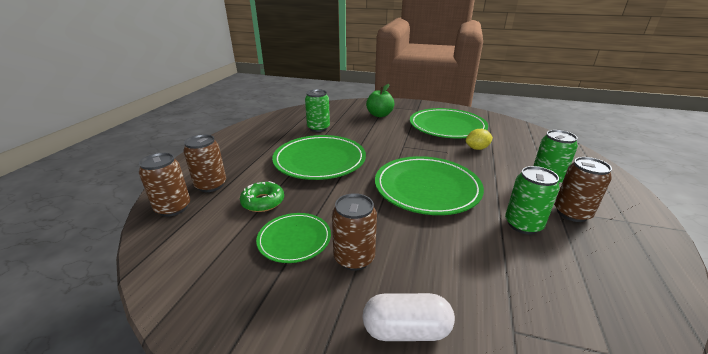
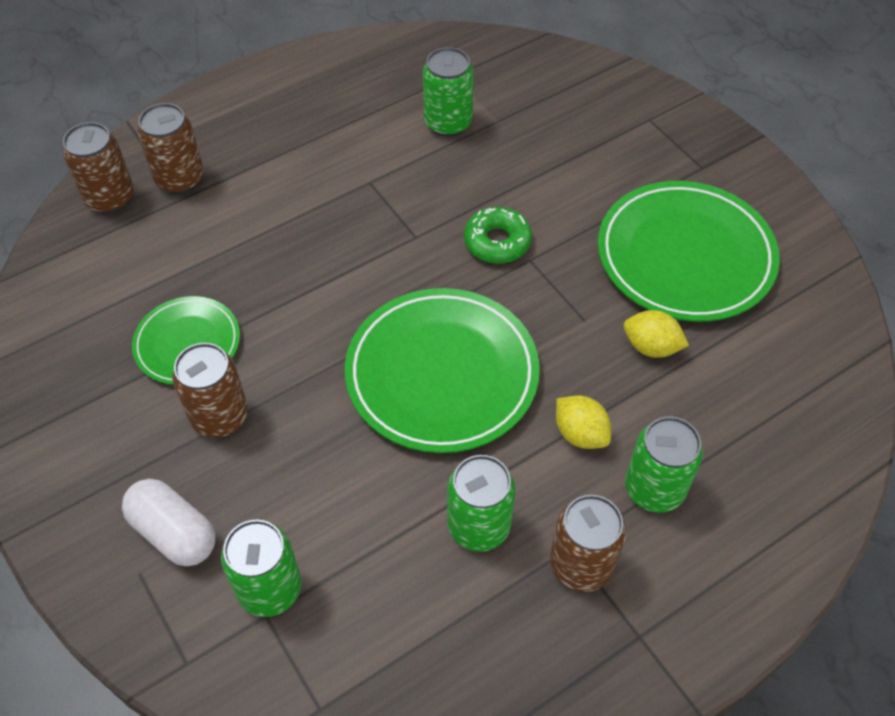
camera: 40 degrees right, 25 degrees up
green donut [240,181,284,212] -> green donut moved to [464,207,532,264]
green plate [272,135,366,180] -> none
green apple [366,84,394,117] -> none
none -> green can [221,520,301,617]
none -> yellow lemon [556,395,611,449]

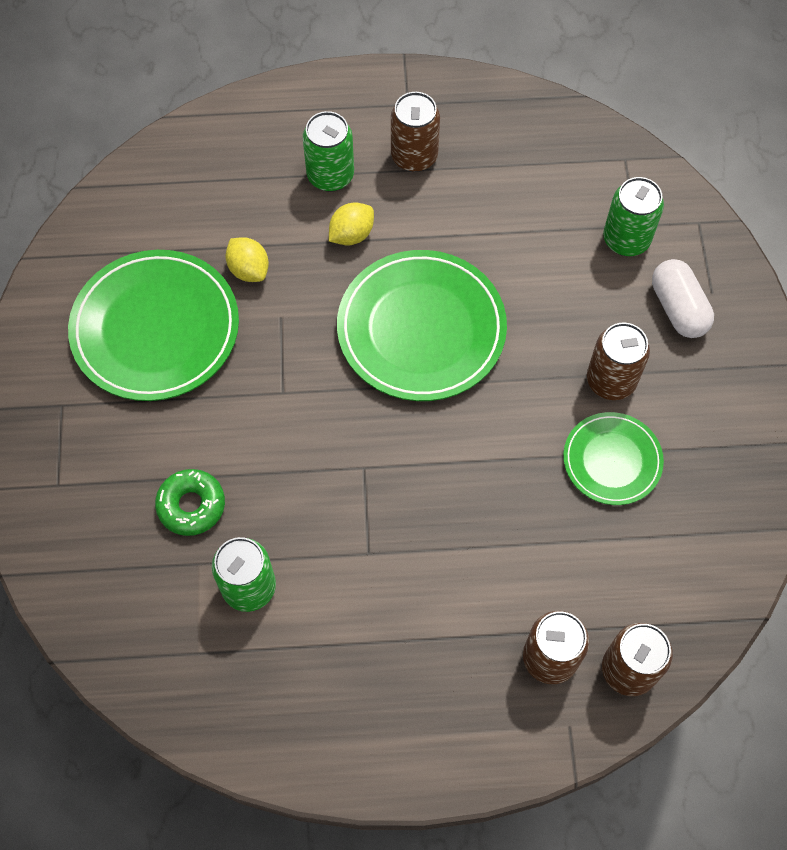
camera: 150 degrees left, 10 degrees up
green can [448,455,515,552] -> none
green donut [464,207,532,264] -> green donut moved to [155,469,225,536]
yellow lemon [556,395,611,449] -> yellow lemon turned 60 degrees clockwise [329,202,374,245]

